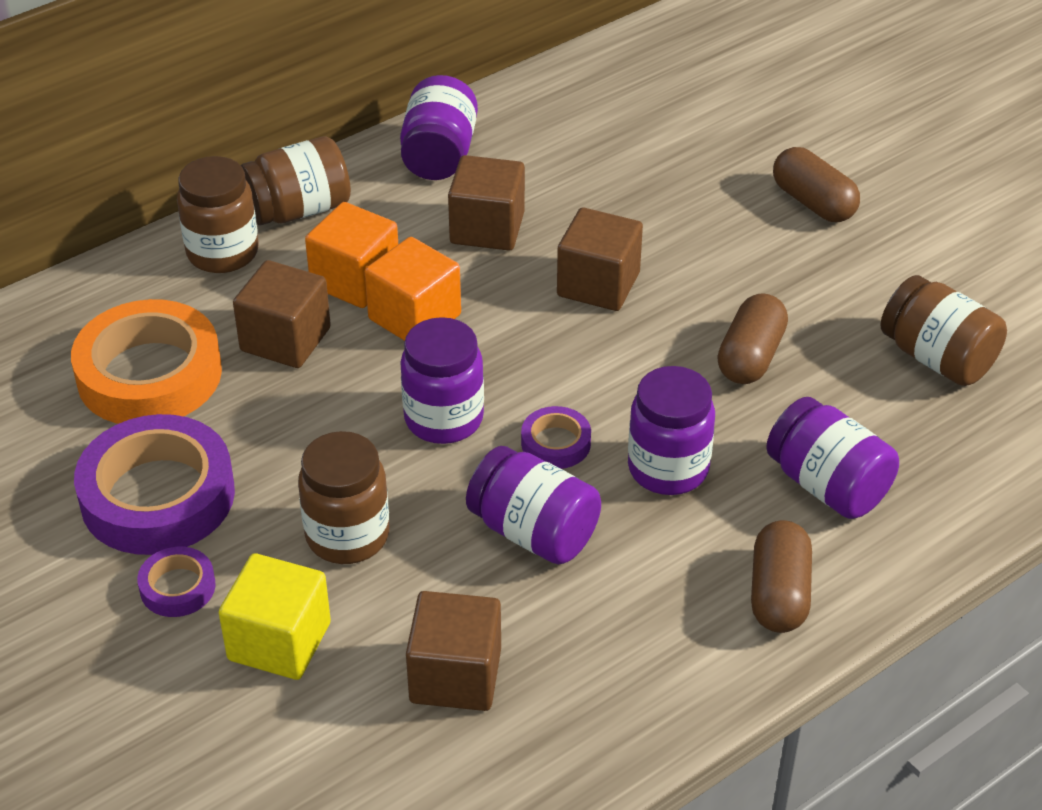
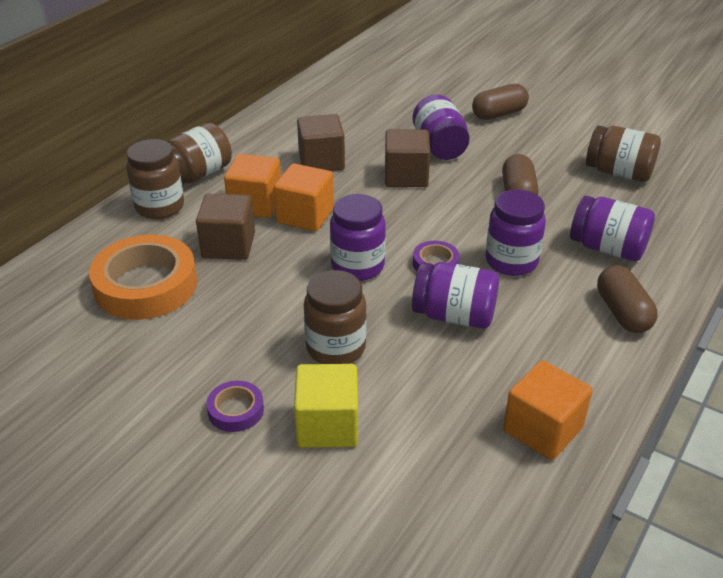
camera: 20 degrees left, 5 degrees down
purple tape [74,414,235,555] -> none
purple jar [400,75,478,180] -> purple jar moved to [413,95,470,160]
brown cube [406,591,501,711] -> none
brown capsule [773,147,860,222] -> brown capsule turned 60 degrees counterclockwise [472,84,529,120]
none -> orange cube [503,360,593,460]

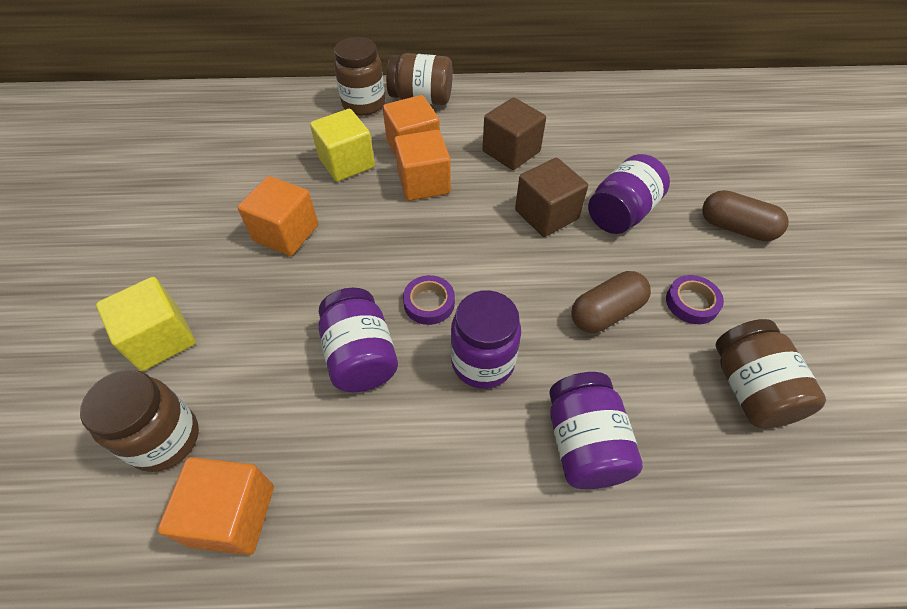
camera: 55 degrees right, 15 degrees up
orange tape [89,234,197,320] -> none
brown cube [196,194,255,260] -> yellow cube [310,109,375,182]
purple tape [207,381,264,432] -> purple tape moved to [666,275,724,324]
brown jar [304,270,367,364] -> brown jar moved to [80,370,199,472]
purple jar [330,194,386,281] -> none
brown capsule [597,265,658,333] -> none
none -> orange cube [238,176,318,256]

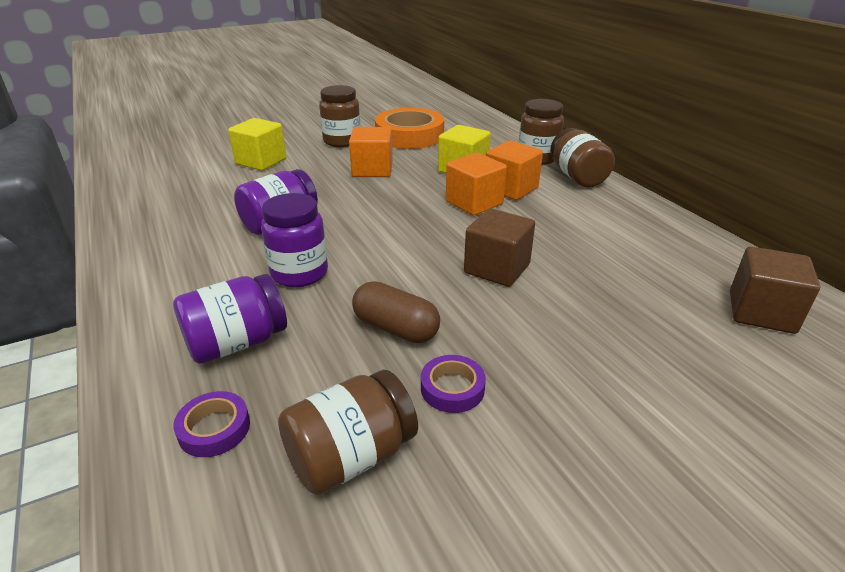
camera: 65 degrees right, 20 degrees down
brown jar [80,370,199,472] -> brown jar moved to [319,85,361,147]
orange cube [158,457,274,555] -> none
purple tape [403,275,455,325] -> purple tape moved to [173,391,250,457]
brown cube [482,97,546,170] -> brown cube moved to [730,246,820,334]
purple jar [588,154,670,234] -> none
brown capsule [702,190,788,241] -> none
none -> orange tape [375,108,444,149]

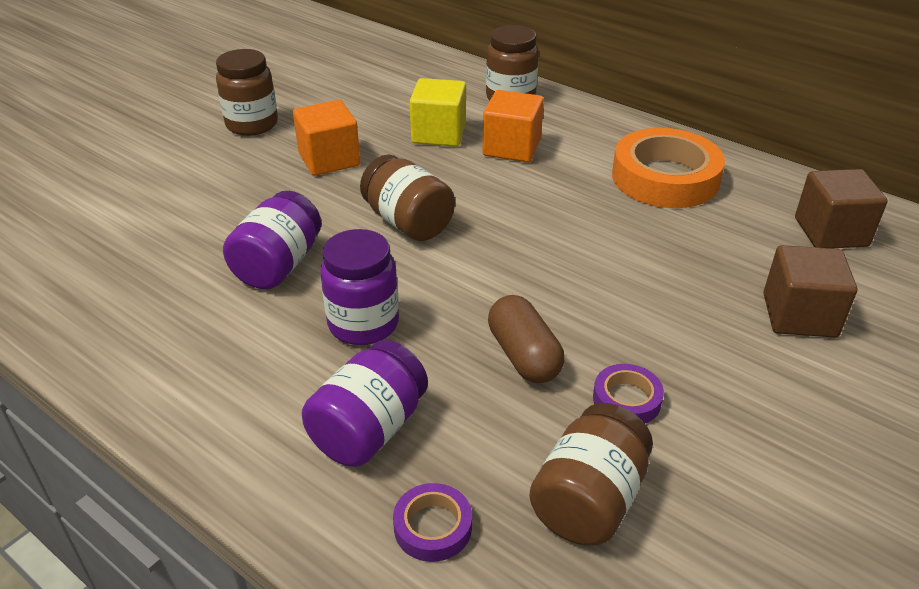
camera: 25 degrees left, 5 degrees up
yellow cube [228,118,286,171] -> none
brown capsule [352,281,440,343] -> brown capsule turned 60 degrees clockwise [488,295,564,383]
orange tape [375,108,444,149] -> orange tape moved to [612,128,725,208]
orange cube [446,153,507,216] -> none
brown cube [464,208,535,287] -> brown cube moved to [763,245,857,338]
brown jar [550,128,615,187] -> brown jar moved to [360,155,455,241]

